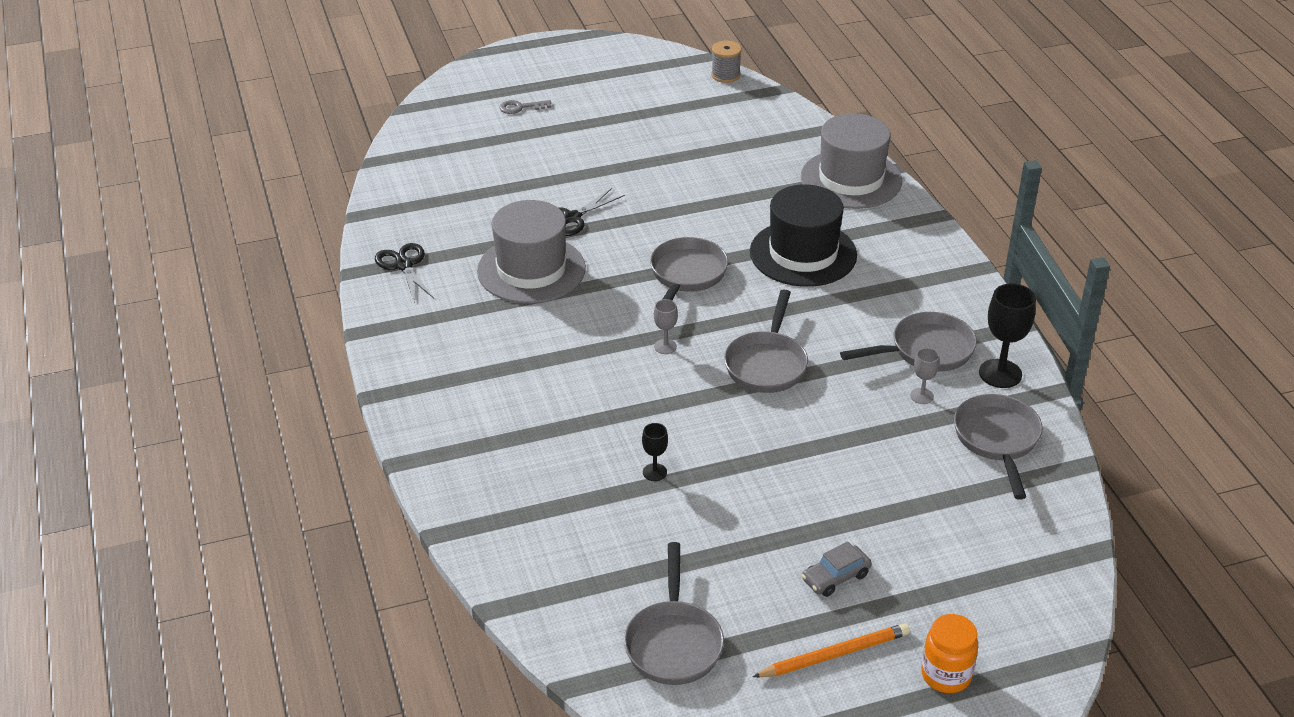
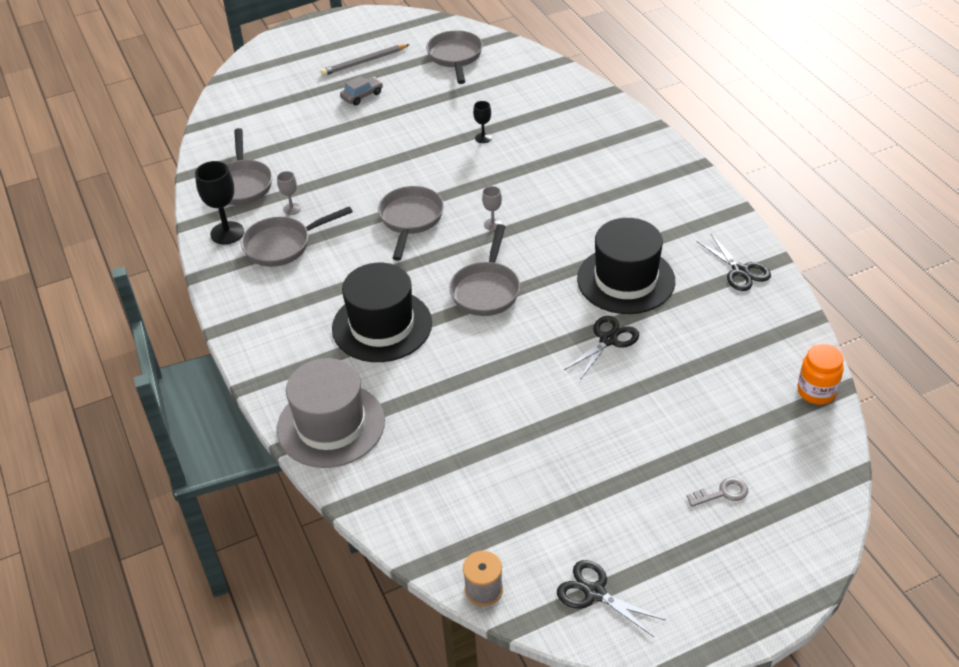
camera: 175 degrees right, 5 degrees up
grey hat [477,200,586,304] -> black hat [577,218,675,314]
orange pencil [753,623,910,677] -> grey pencil [321,44,410,76]
orange jar [921,614,978,693] -> orange jar moved to [798,344,844,405]
none -> black scissors [557,560,665,637]

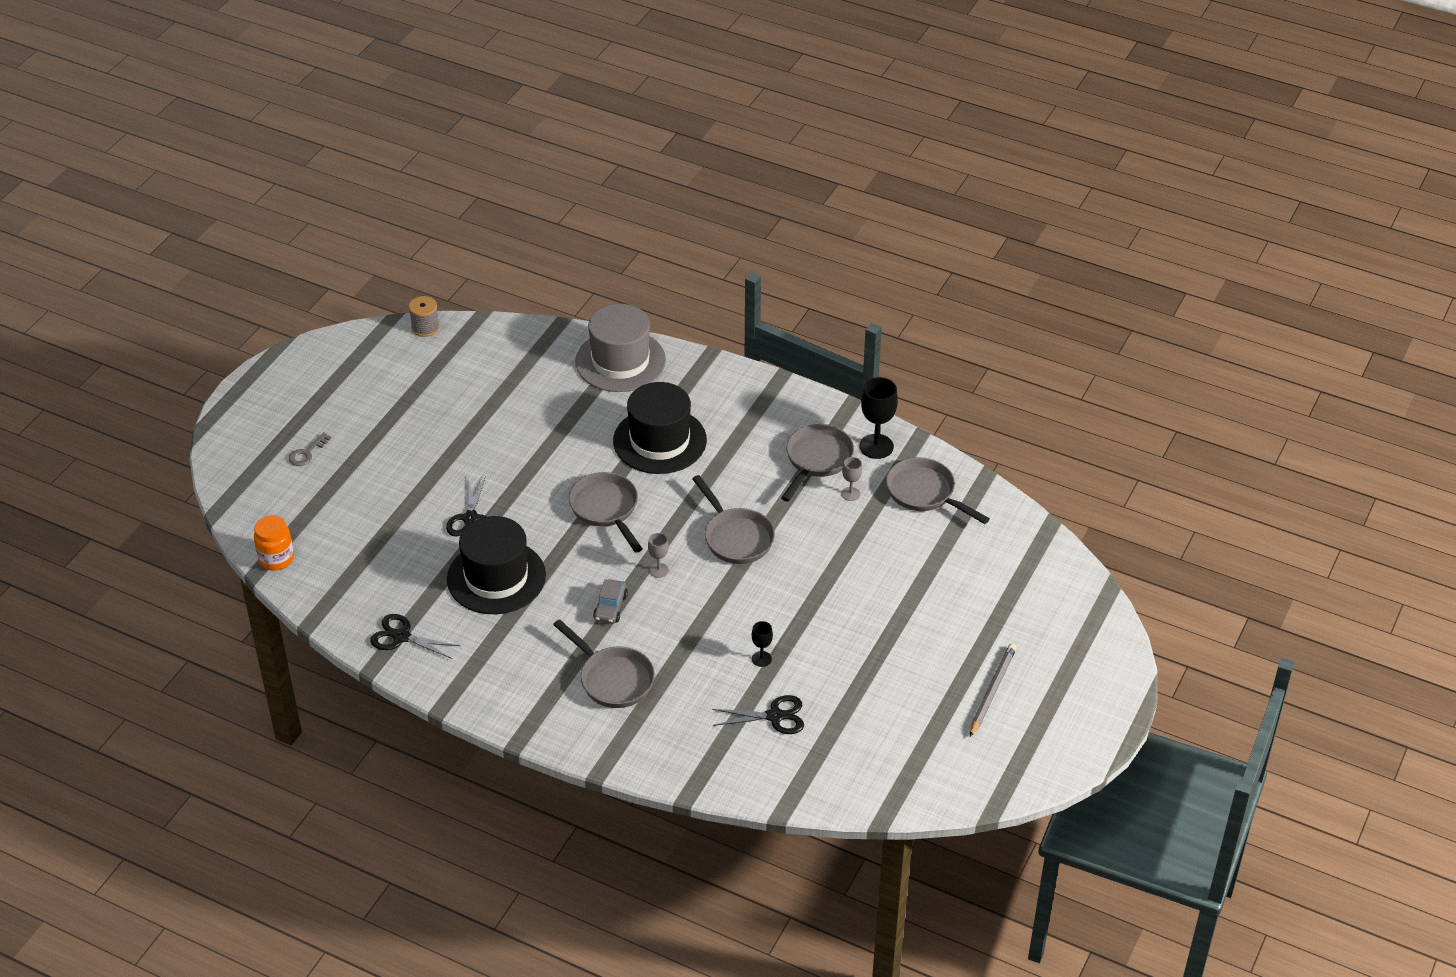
camera: 140 degrees right, 0 degrees up
grey car [340,76,383,105] -> grey car moved to [593,579,628,624]
grey pan [426,30,483,84] -> grey pan moved to [553,619,655,708]
black scissors [557,560,665,637] -> black scissors moved to [712,695,804,734]

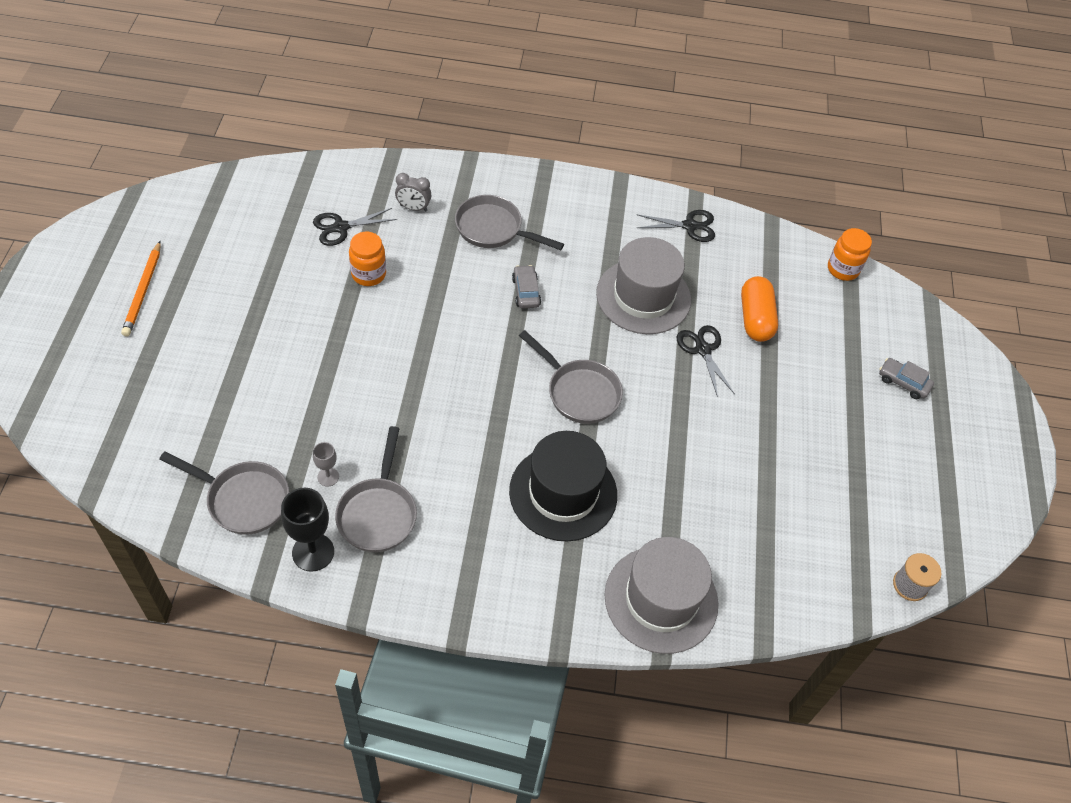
camera: 155 degrees right, 10 degrees up
grey key [289,432,331,466] -> grey car [879,358,934,399]
black hat [447,516,546,614] -> grey hat [596,237,691,334]
grey goblet [648,533,669,578] -> none
grey pan [692,475,775,564] -> none
black goblet [752,621,773,667] -> orange jar [349,232,386,286]
grey pencil [970,643,1017,737] -> orange pencil [121,241,161,336]
none -> grey clock [395,173,431,211]
none -> orange capsule [741,276,778,342]

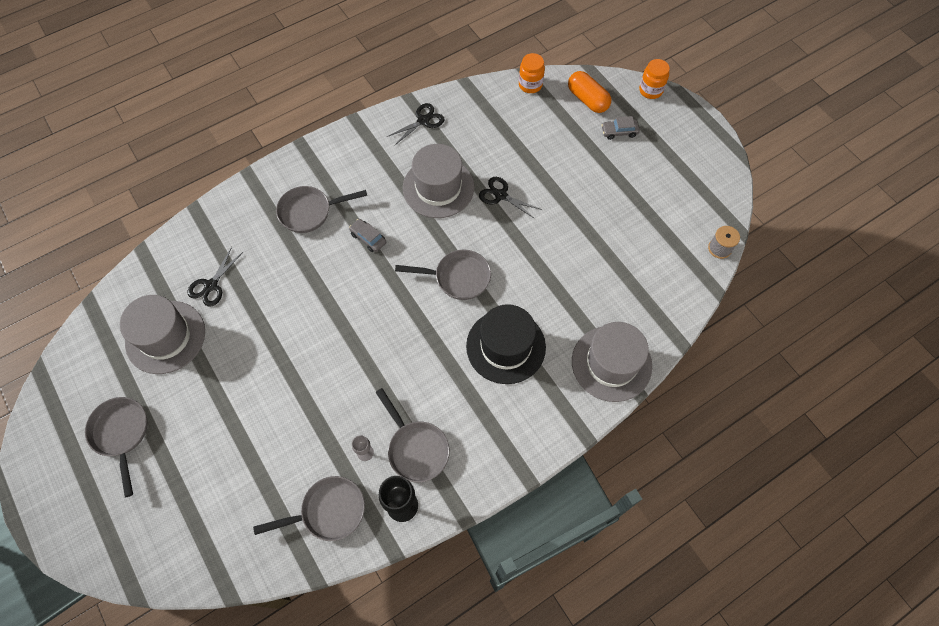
camera: 35 degrees left, 10 degrees up
orange pencil [121,241,161,336] -> grey pan [85,397,148,497]
orange jar [349,232,386,286] -> orange jar moved to [639,59,670,99]
grey clock [395,173,431,211] -> none
orange capsule [741,276,778,342] -> orange capsule moved to [568,71,611,113]
none -> grey hat [120,295,205,374]

